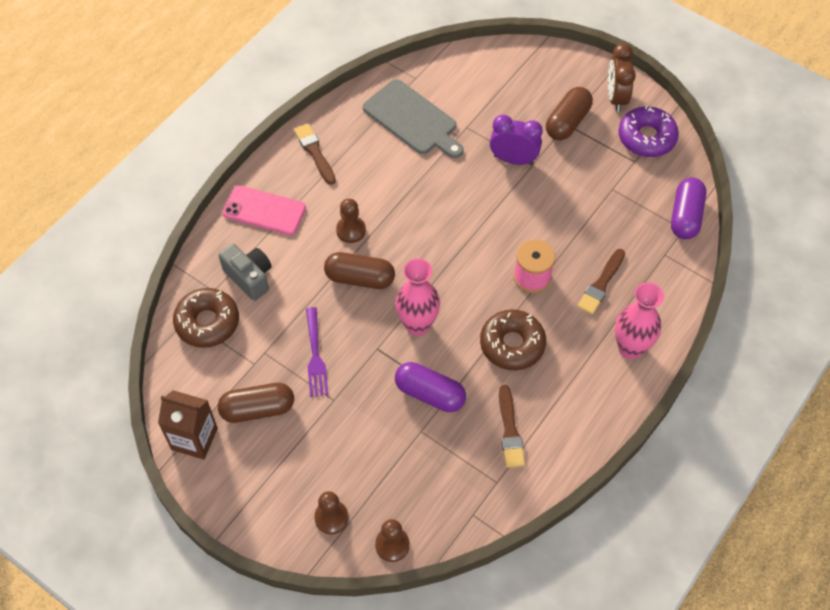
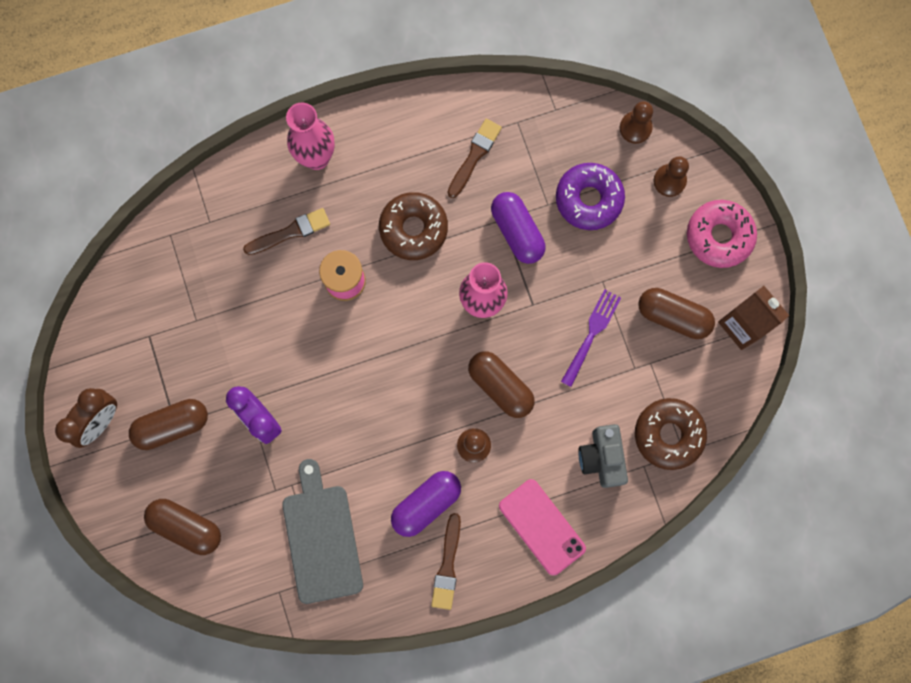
camera: 145 degrees left, 20 degrees up
purple donut [618,105,679,157] -> purple donut moved to [556,163,625,230]
purple capsule [671,178,707,239] -> purple capsule moved to [391,471,461,537]
none -> brown capsule [144,499,221,555]
none -> pink donut [687,200,757,268]

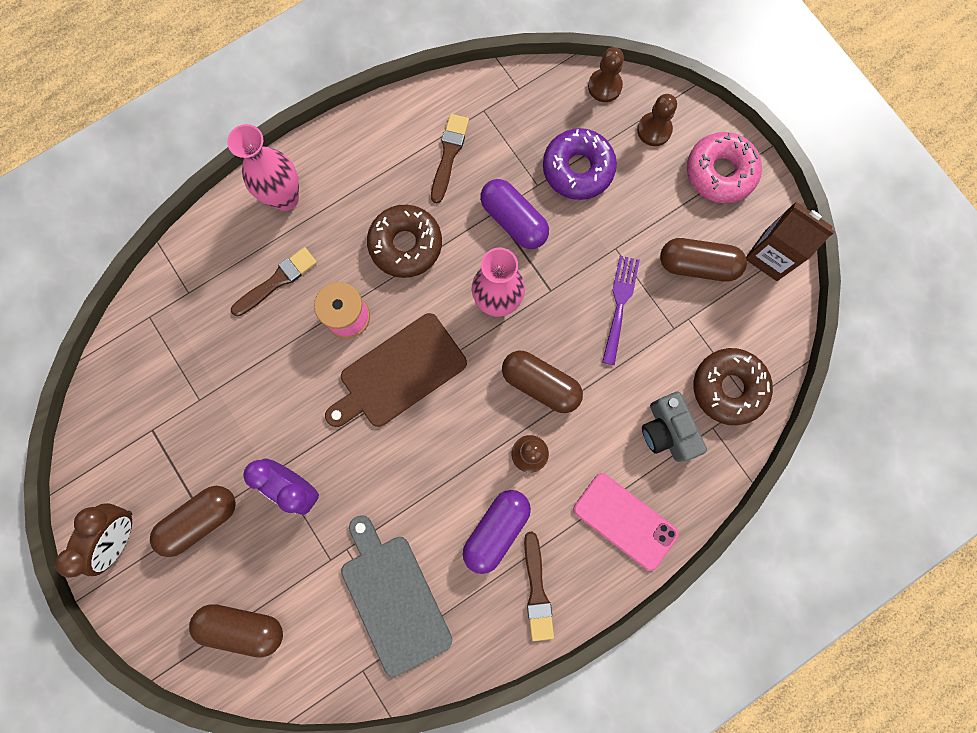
camera: 15 degrees left, 0 degrees up
none -> brown cutting board [325,313,467,427]

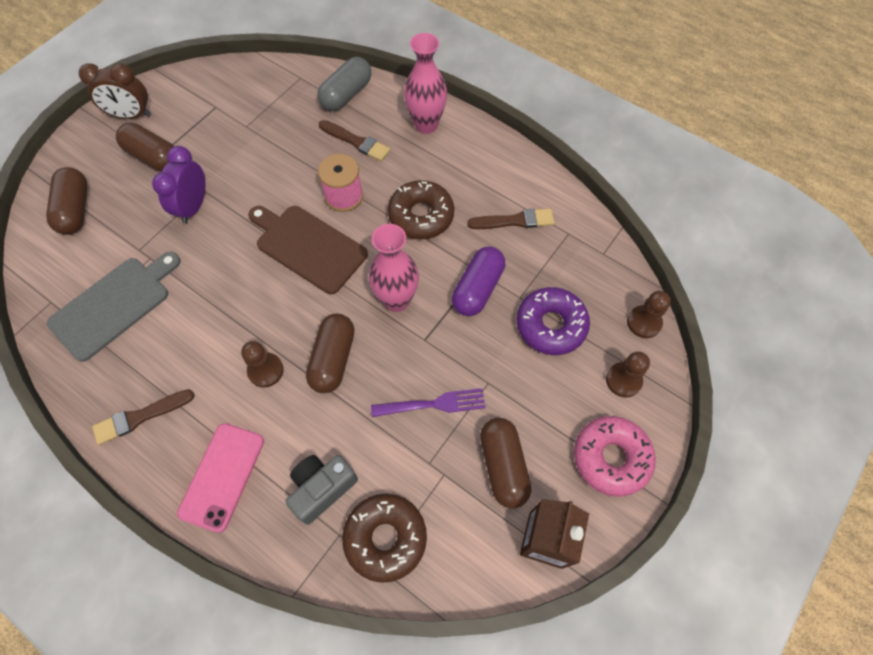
camera: 70 degrees right, 15 degrees down
purple capsule [463,490,531,574] -> none
none -> grey capsule [317,57,372,111]

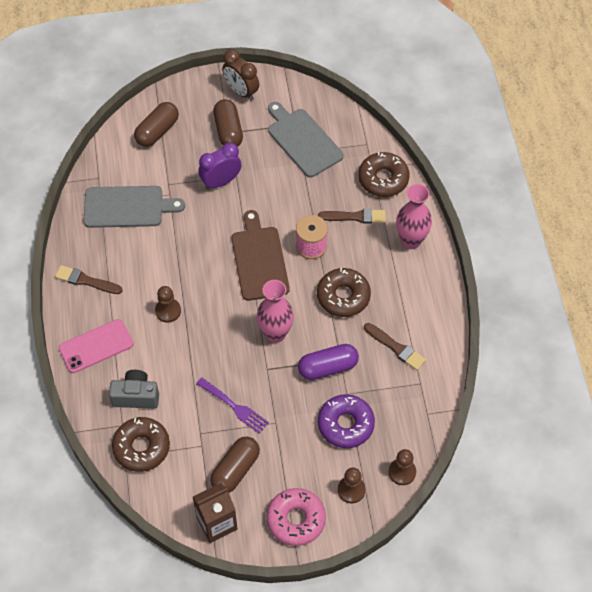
camera: 45 degrees right, 5 degrees down
brown capsule [306,314,355,393] -> none
grey capsule [317,57,372,111] -> brown donut [358,152,410,197]
brown brush [319,120,390,161] -> brown brush turned 75 degrees counterclockwise [318,209,386,224]
none -> grey cutting board [268,102,344,177]

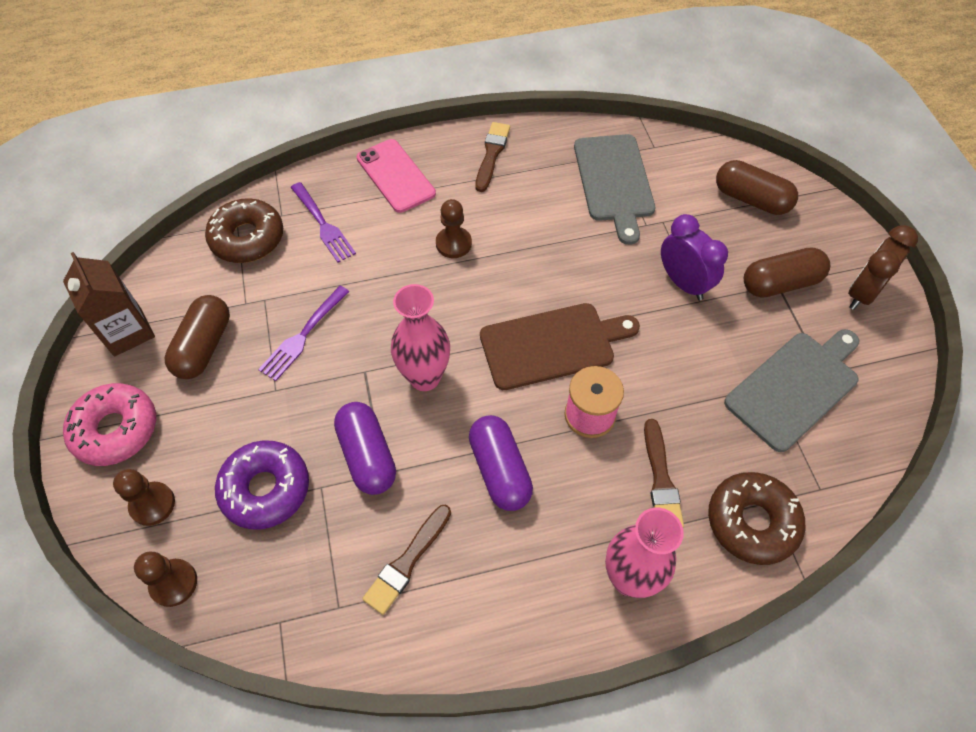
camera: 85 degrees right, 0 degrees up
grey camera [109,370,159,409] -> purple fork [291,182,356,262]
brown capsule [210,437,260,493] -> brown capsule turned 75 degrees clockwise [165,295,230,379]
brown donut [317,268,371,317] -> purple capsule [469,415,533,511]

